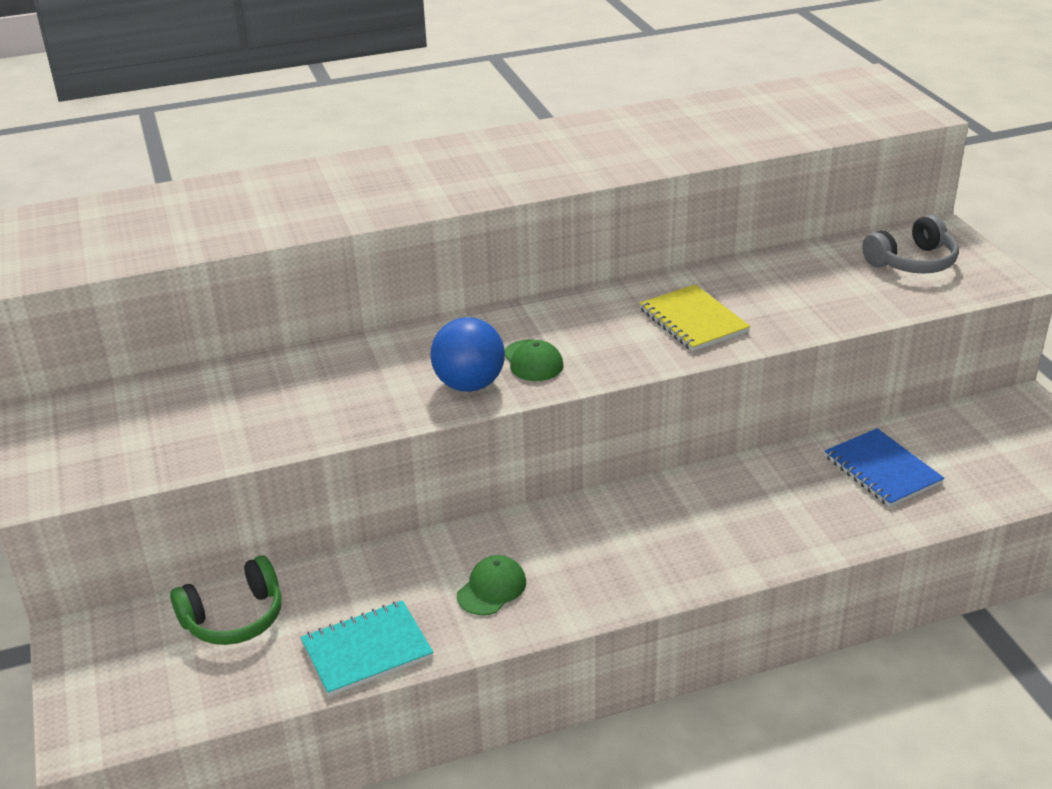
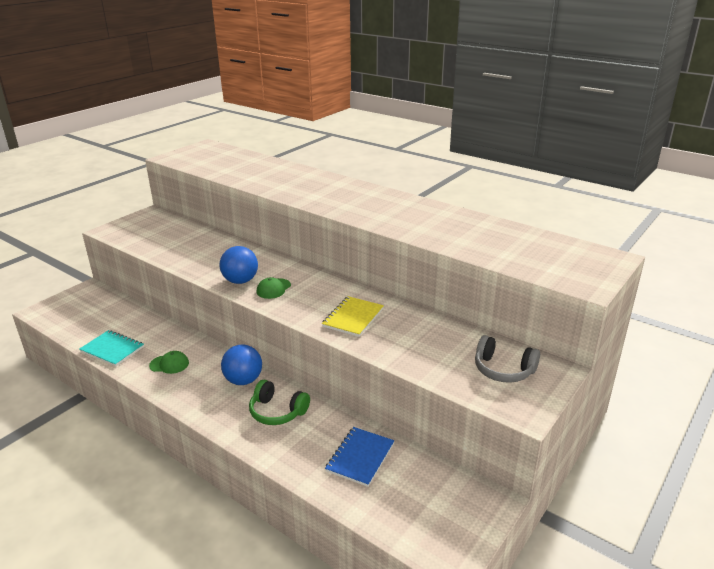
camera: 55 degrees right, 5 degrees down
green headphones [170,556,282,645] -> green headphones moved to [249,380,310,425]
none -> blue ball [221,344,262,385]

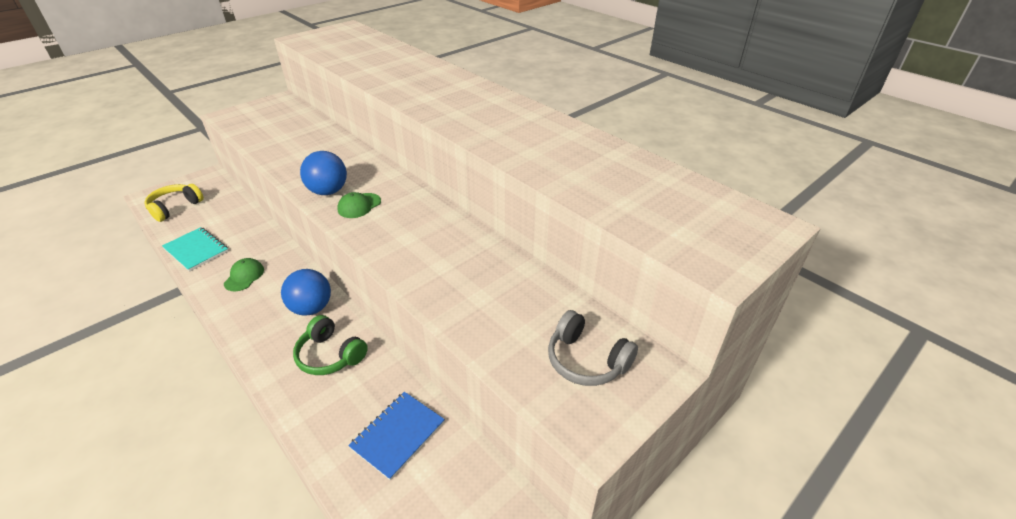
camera: 10 degrees right, 10 degrees up
green cap [149,351,189,374] -> green cap turned 90 degrees counterclockwise [224,258,264,291]
yellow notebook [322,296,384,337] -> none
none -> yellow headphones [144,184,204,222]

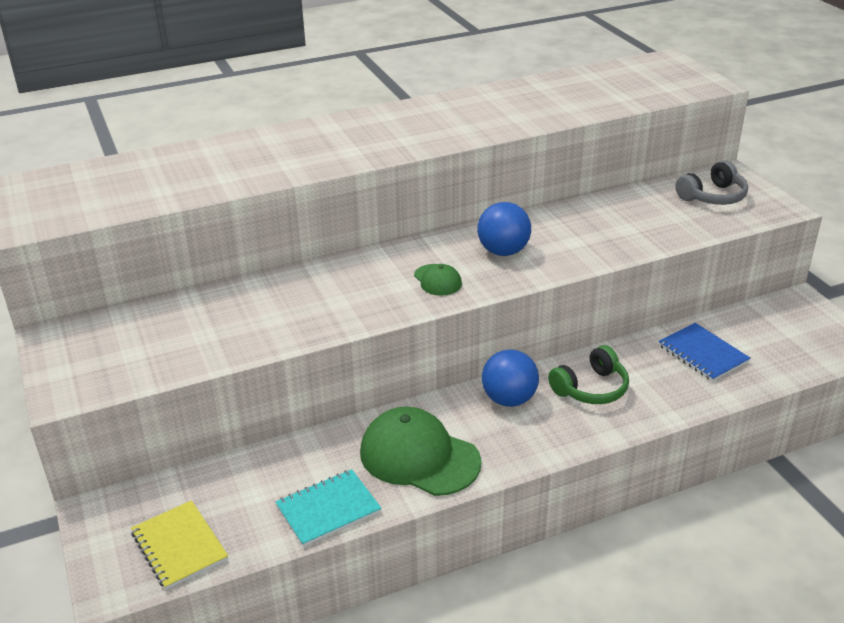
camera: 70 degrees left, 5 degrees down
yellow headphones [144,184,204,222] -> yellow notebook [131,500,228,590]
green cap [224,258,264,291] -> green cap [360,407,482,496], size x2.08
blue ball [300,151,347,195] -> blue ball moved to [477,202,531,256]

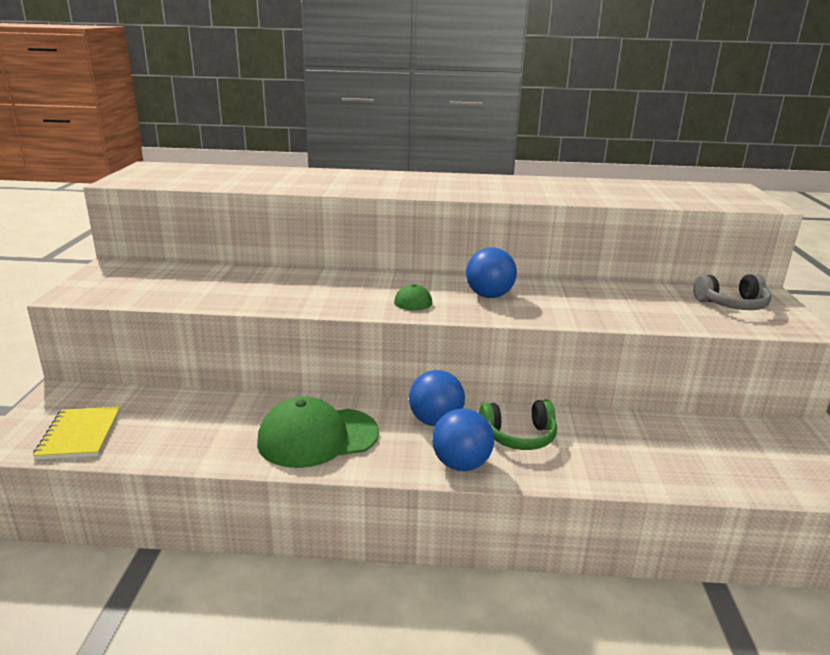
camera: 25 degrees right, 10 degrees down
turquoise notebook [275,469,382,547] -> none
green cap [360,407,482,496] -> green cap turned 75 degrees counterclockwise [257,396,379,468]
blue notebook [658,323,751,382] -> none
none -> blue ball [432,408,494,471]

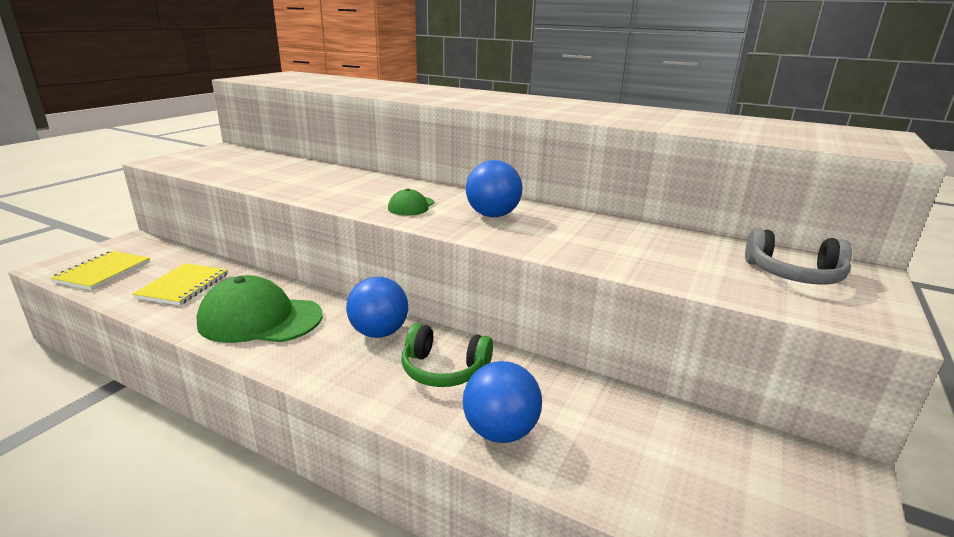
camera: 25 degrees right, 0 degrees up
blue ball [432,408,494,471] -> blue ball moved to [463,361,542,443]
none -> yellow notebook [132,263,228,305]

